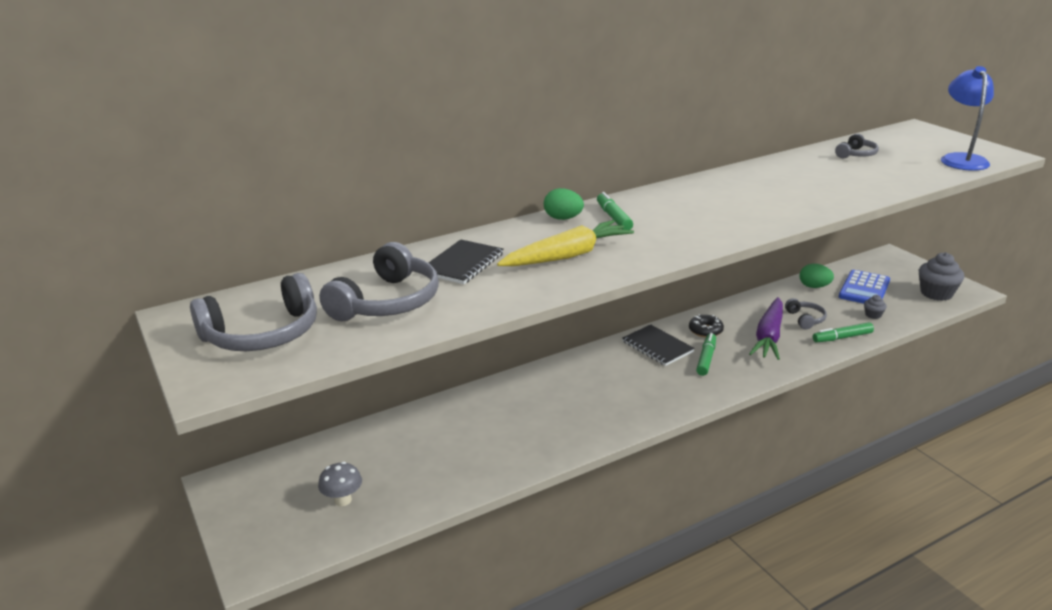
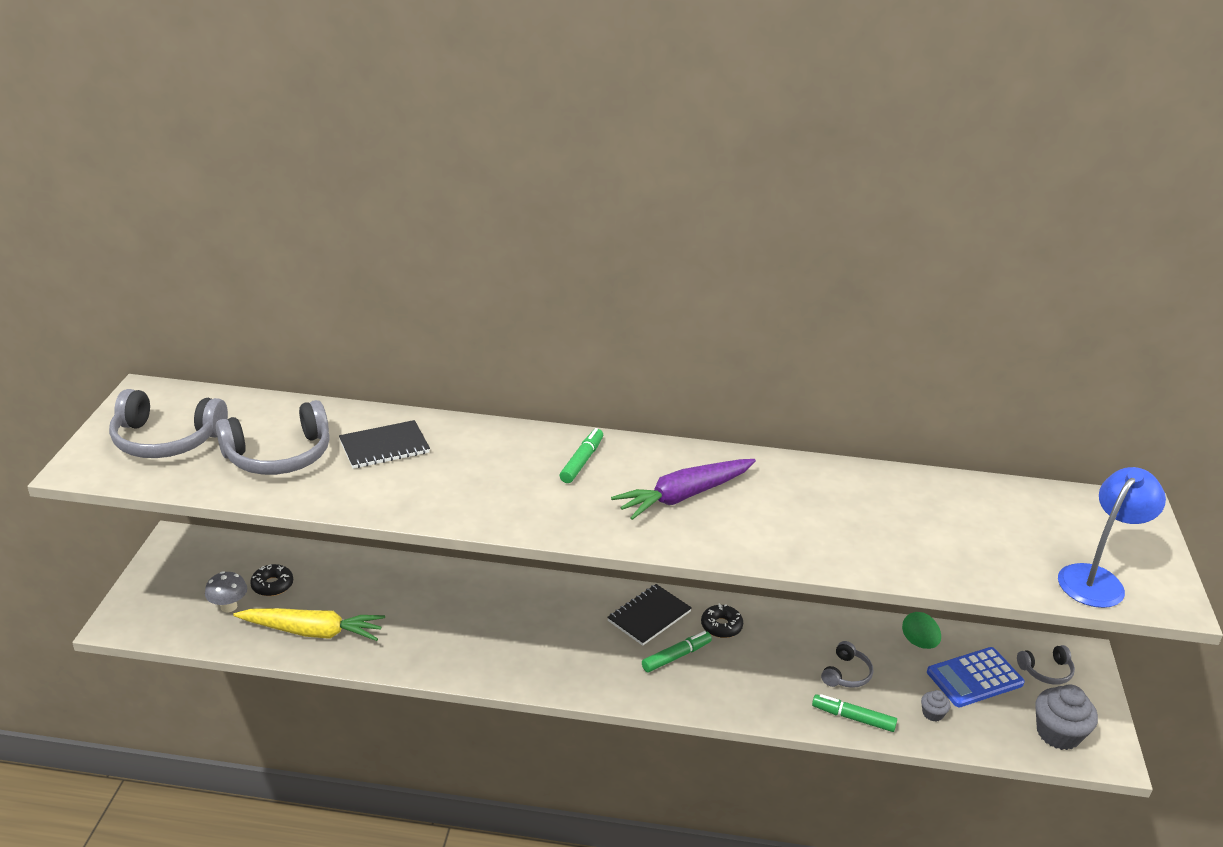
camera: 35 degrees right, 5 degrees up
yellow carrot [497,220,634,266] -> yellow carrot moved to [233,608,385,641]
green egg [544,188,584,220] -> none
black notebook [622,325,695,366] -> black notebook turned 45 degrees clockwise [607,584,692,646]
purple carrot [749,297,783,360] -> purple carrot moved to [611,459,756,520]
grey headphones [835,134,879,158] -> grey headphones moved to [1017,645,1075,685]
none -> black donut [250,564,293,596]

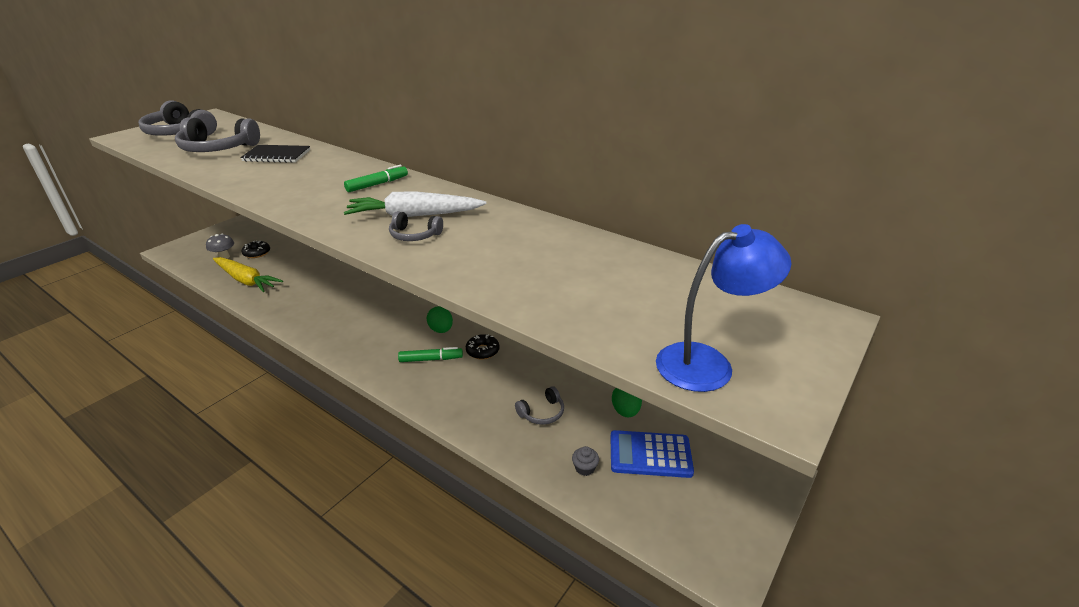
camera: 30 degrees right, 0 degrees up
black notebook [607,584,692,646] -> green egg [427,306,453,333]
purple carrot [611,459,756,520] -> white carrot [344,191,486,217]
green marker [812,694,897,732] -> none
grey headphones [1017,645,1075,685] -> grey headphones moved to [389,211,443,241]
grey cupcake [1035,685,1098,750] -> none

